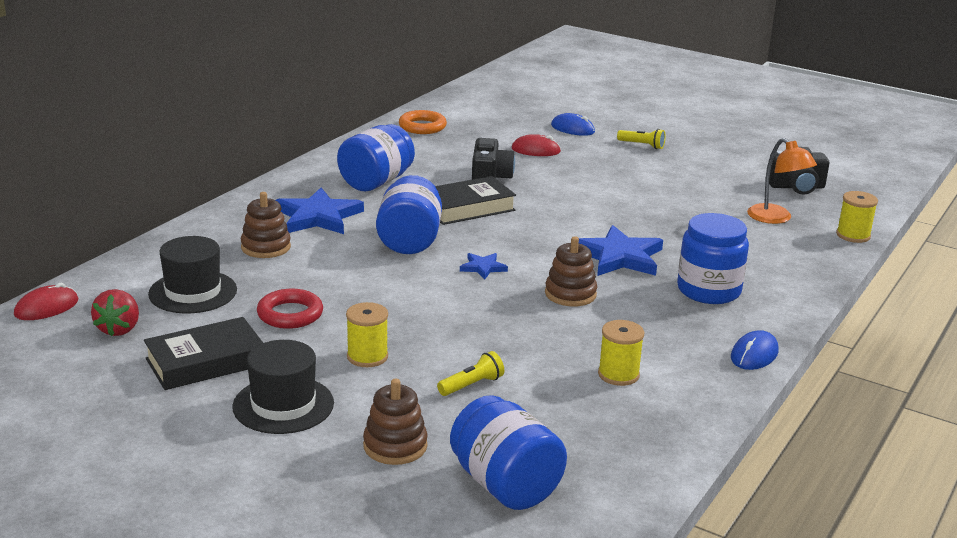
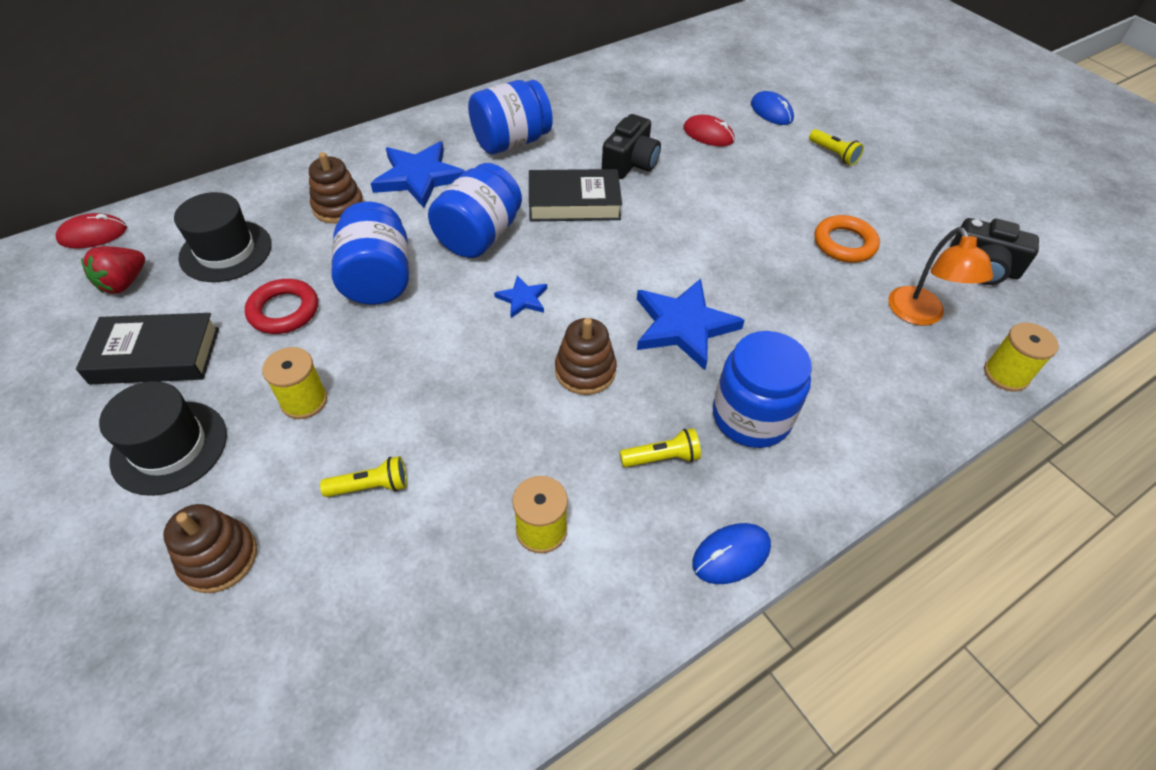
camera: 25 degrees right, 25 degrees up
orange ring [399,110,447,134] -> orange ring moved to [815,215,880,263]
blue jar [450,395,567,510] -> blue jar moved to [331,201,409,305]
none -> yellow flashlight [620,428,701,467]

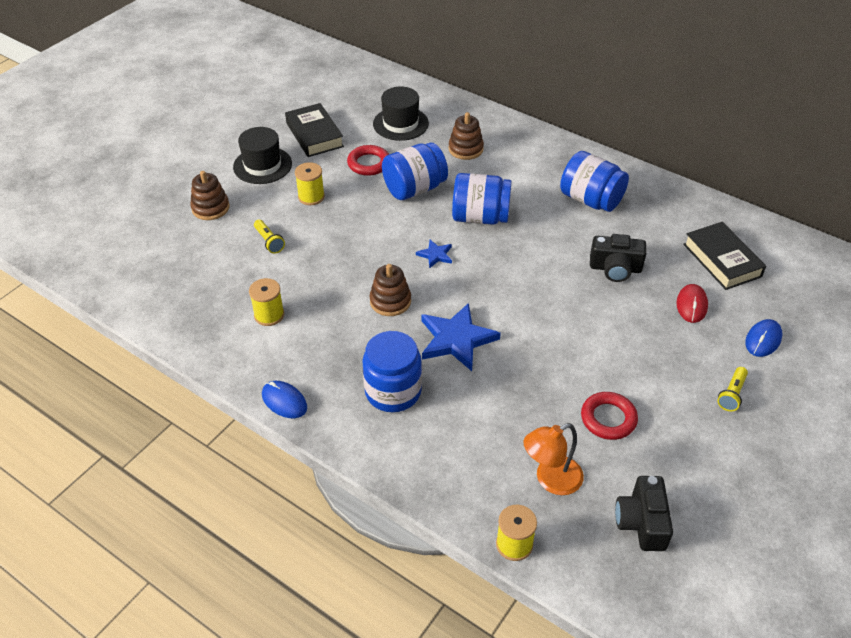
camera: 70 degrees right, 5 degrees down
red mouse [55,213,127,249] -> none
red strawberry [81,246,145,294] -> none
blue star [370,141,465,208] -> none
black book [529,169,622,222] -> black book moved to [683,222,766,290]
yellow flashlight [620,428,701,467] -> none
orange ring [815,215,880,263] -> red ring [581,392,638,440]

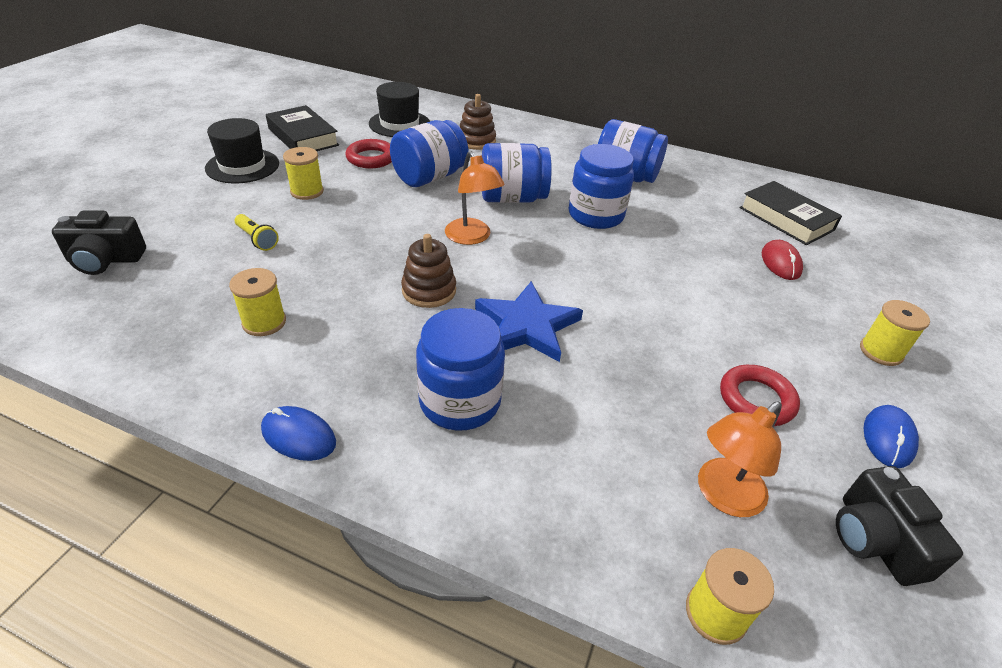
camera: 15 degrees left, 5 degrees down
brown stacking toy [190,171,230,220] -> none
blue star [416,240,452,269] -> orange lamp [445,151,505,245]
black camera [590,234,647,282] -> black camera moved to [52,210,146,275]
yellow flashlight [717,367,748,411] -> yellow spool [860,300,930,366]
blue mouse [745,319,782,357] -> blue mouse moved to [863,405,919,468]
none -> blue jar [569,144,634,229]

